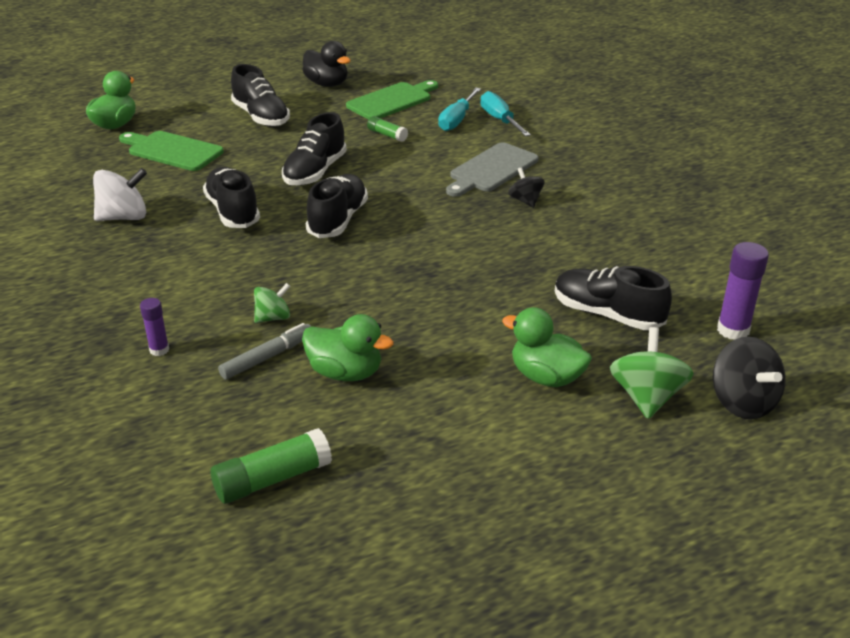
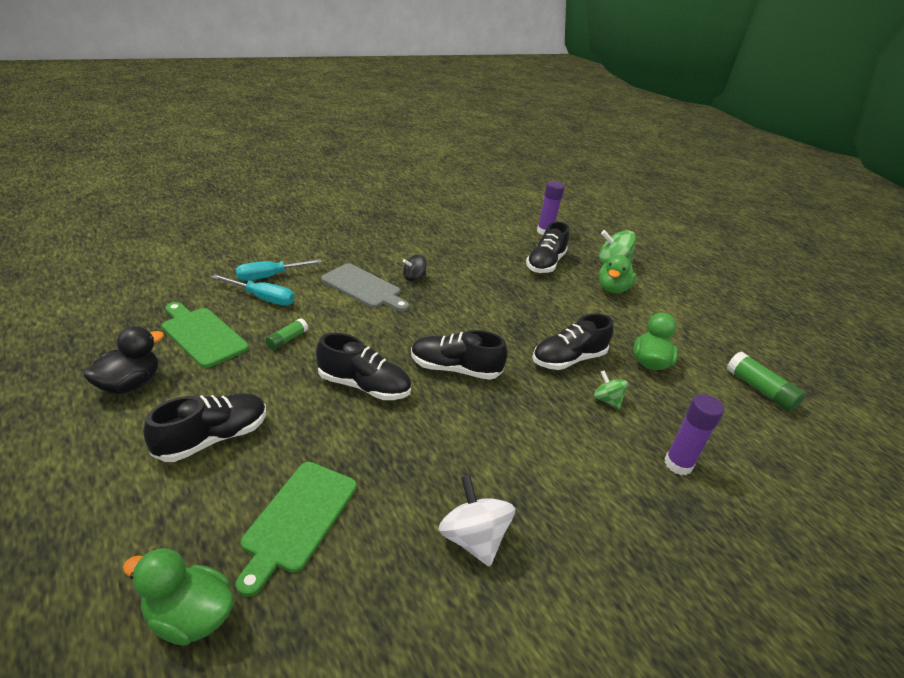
camera: 100 degrees left, 0 degrees up
purple glue stick [140,298,169,356] -> purple glue stick [664,394,724,475], size x1.68
black shoe [203,167,260,228] -> black shoe moved to [532,314,614,370]
grey marker [218,323,311,379] -> none
black spinning top [713,336,786,419] -> none

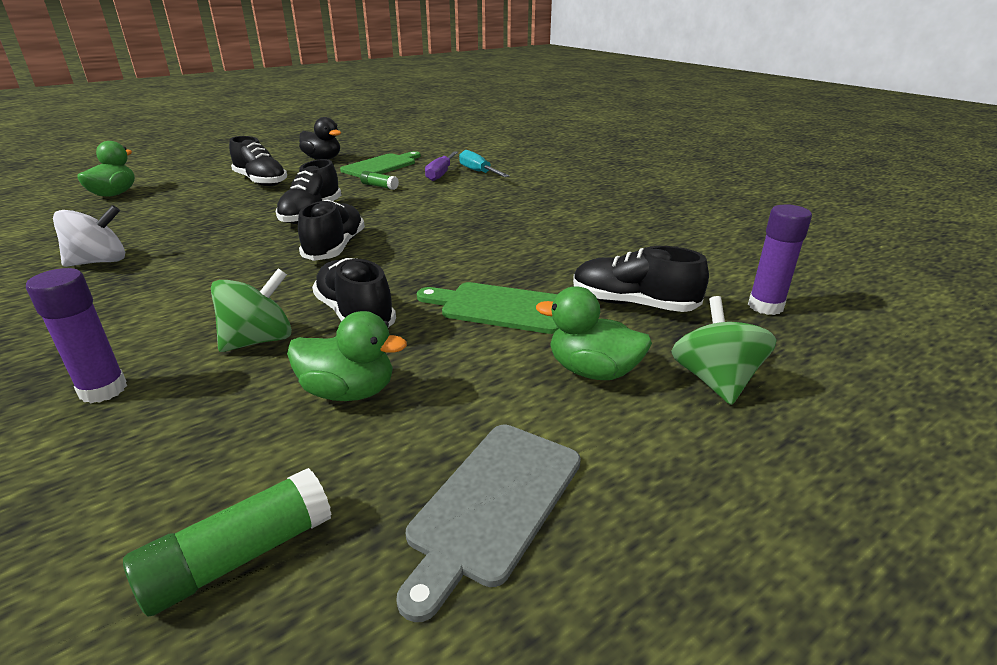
camera: 90 degrees right, 5 degrees down
turquoise screwdriver [211,275,294,306] -> purple screwdriver [425,151,458,181]
green cutting board [236,462,357,597] -> green cutting board moved to [417,282,559,334]
grey cutting board [321,263,409,311] -> grey cutting board moved to [396,425,581,622]
black spinning top [403,254,426,281] -> none
green spinning top [594,370,628,409] -> green spinning top [211,268,292,352], size x1.63

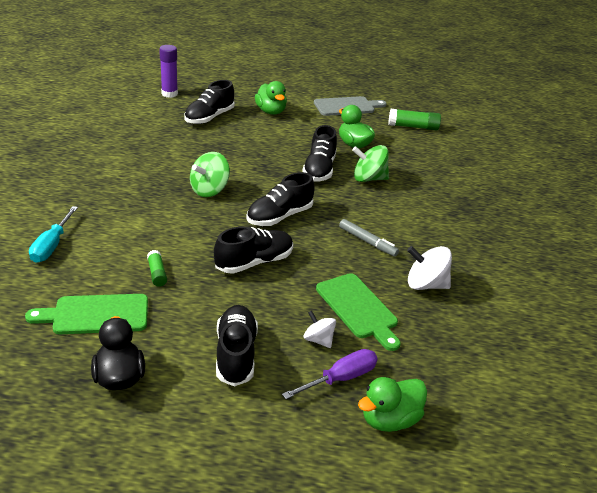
camera: 140 degrees left, 5 degrees up
purple glue stick [26,268,127,403] -> none
green cutting board [417,282,559,334] -> green cutting board moved to [316,273,401,351]
purple screwdriver [425,151,458,181] -> purple screwdriver moved to [282,349,378,399]
black shoe [573,246,709,312] -> black shoe turned 60 degrees clockwise [184,80,235,124]
green spinning top [671,296,777,405] -> green spinning top moved to [190,152,230,197]
none -> white spinning top [304,311,336,348]
none -> grey marker [339,219,399,257]

